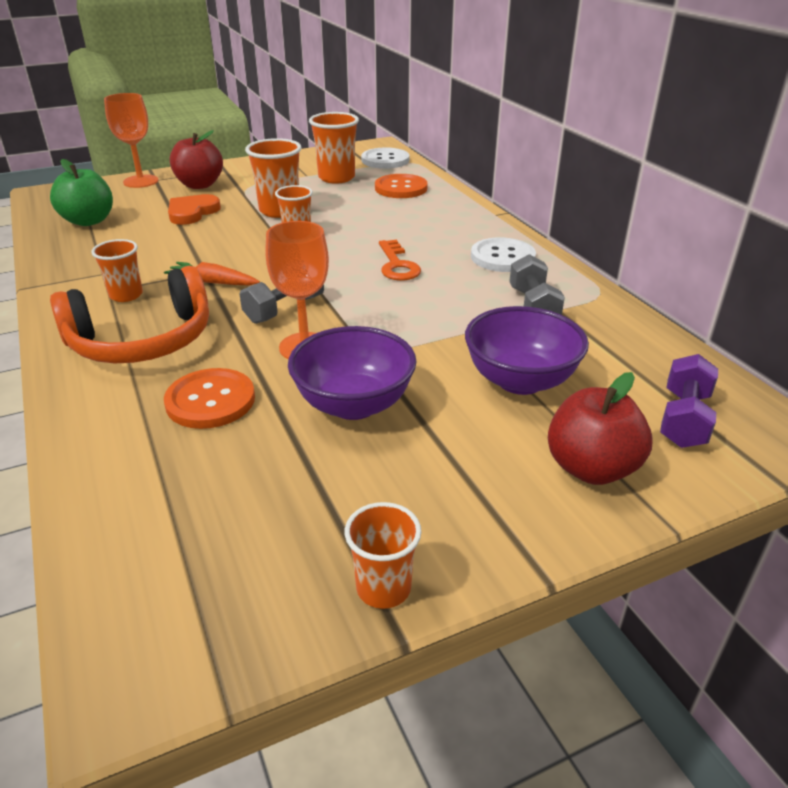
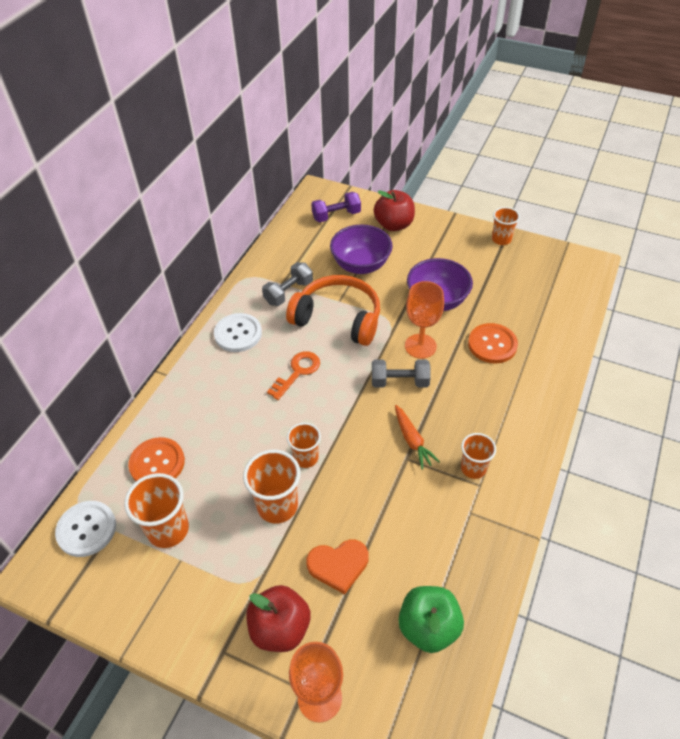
camera: 130 degrees left, 15 degrees up
orange headphones [50,266,209,363] -> orange headphones moved to [286,275,380,346]

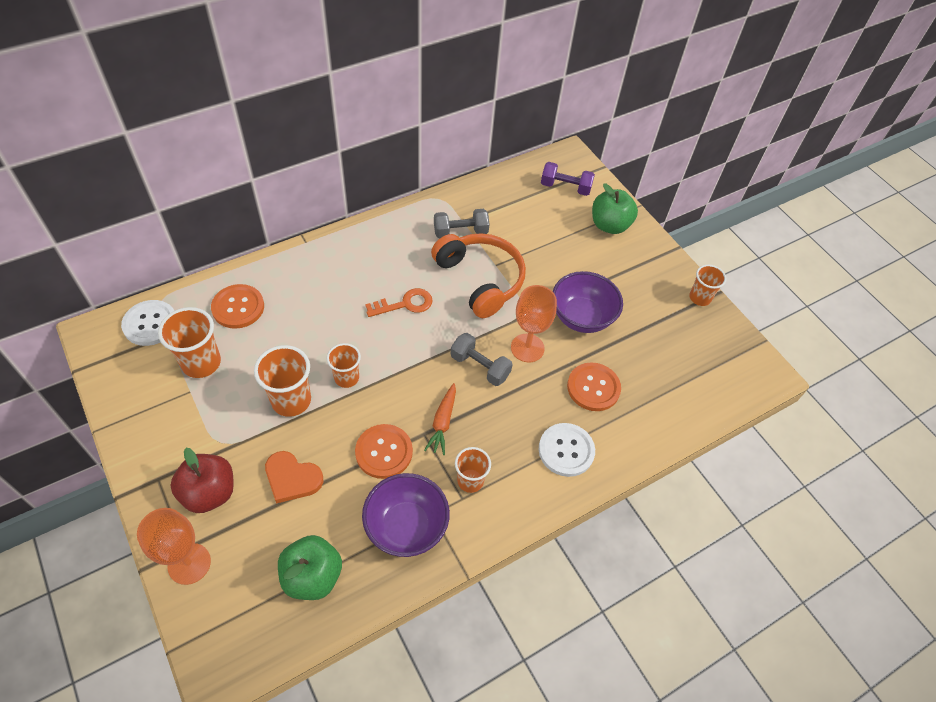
camera: 30 degrees right, 5 degrees up
white button [214,313,262,352] -> white button moved to [539,423,595,477]
purple bowl [330,225,393,274] -> purple bowl moved to [362,473,450,557]
red apple [374,190,415,231] -> green apple [592,184,638,234]
none -> orange button [355,424,413,479]

